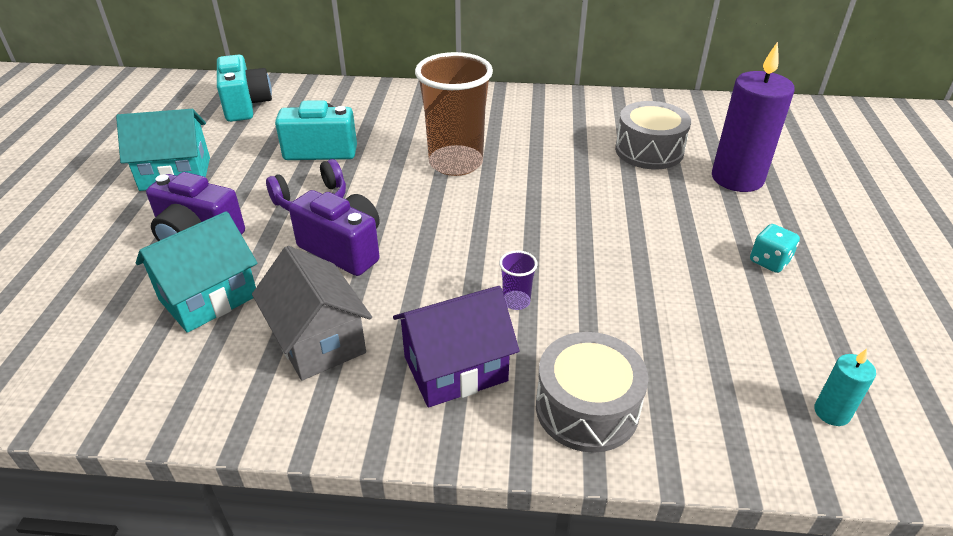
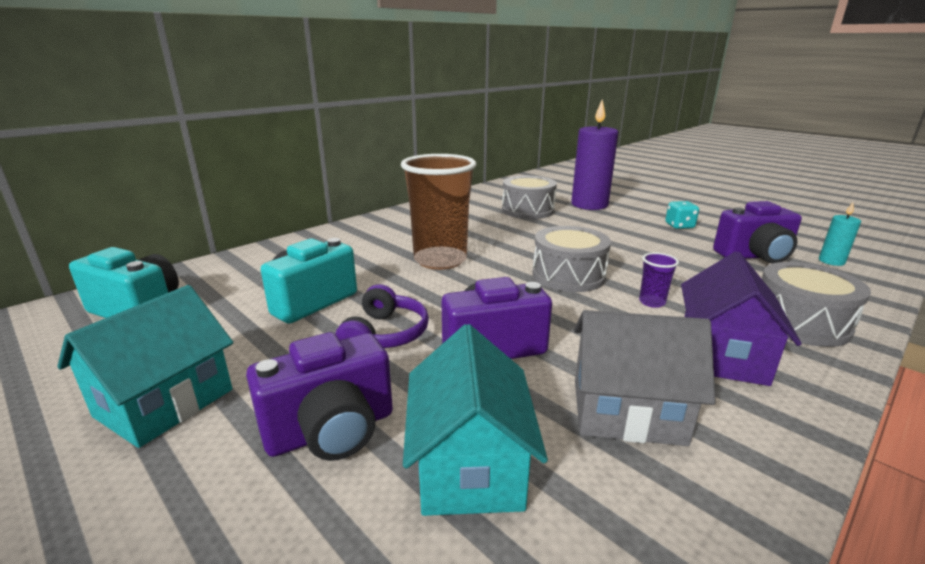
camera: 50 degrees left, 15 degrees down
none -> grey drum [532,226,611,292]
none -> purple camera [713,201,802,263]

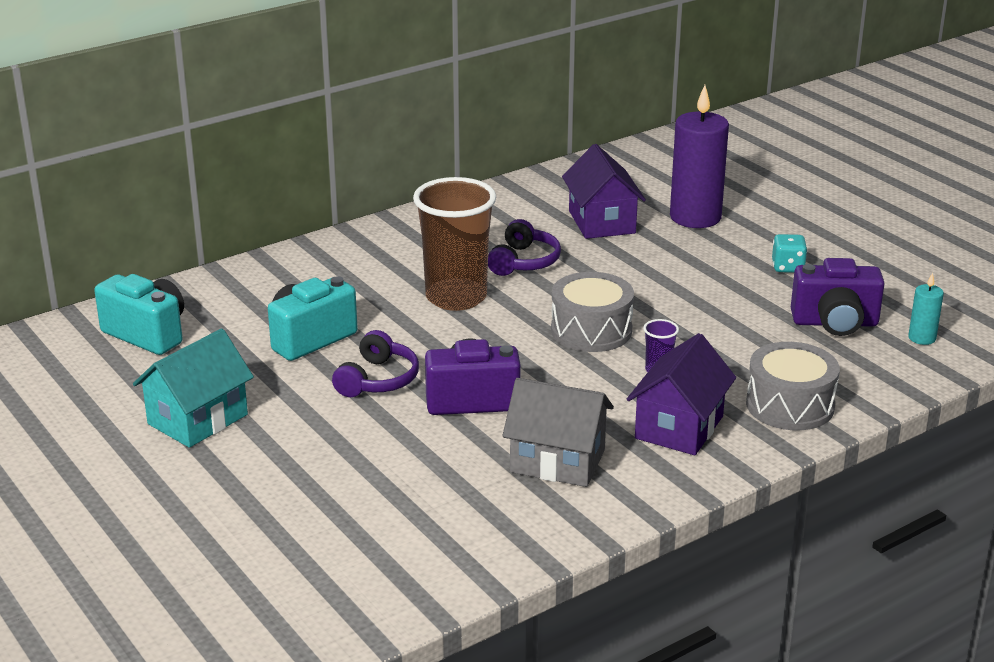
camera: 10 degrees right, 5 degrees up
purple camera [246,332,393,461] -> none
turquoise house [403,324,548,516] -> none
grey drum [502,176,557,219] -> purple house [562,144,646,239]
none -> purple headphones [488,219,561,276]

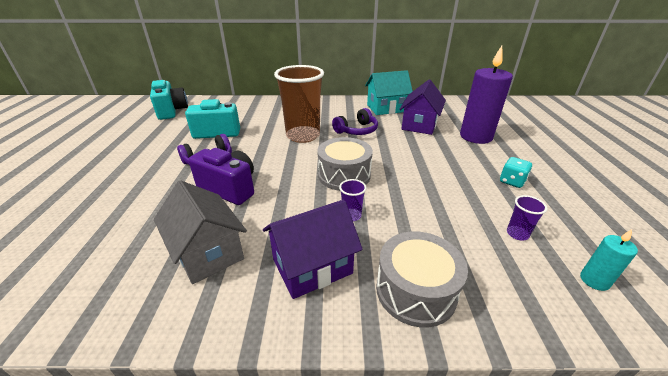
camera: 35 degrees right, 5 degrees up
turquoise house [133,329,254,448] -> turquoise house moved to [365,70,413,115]
purple camera [791,258,885,336] -> purple cup [507,195,547,240]

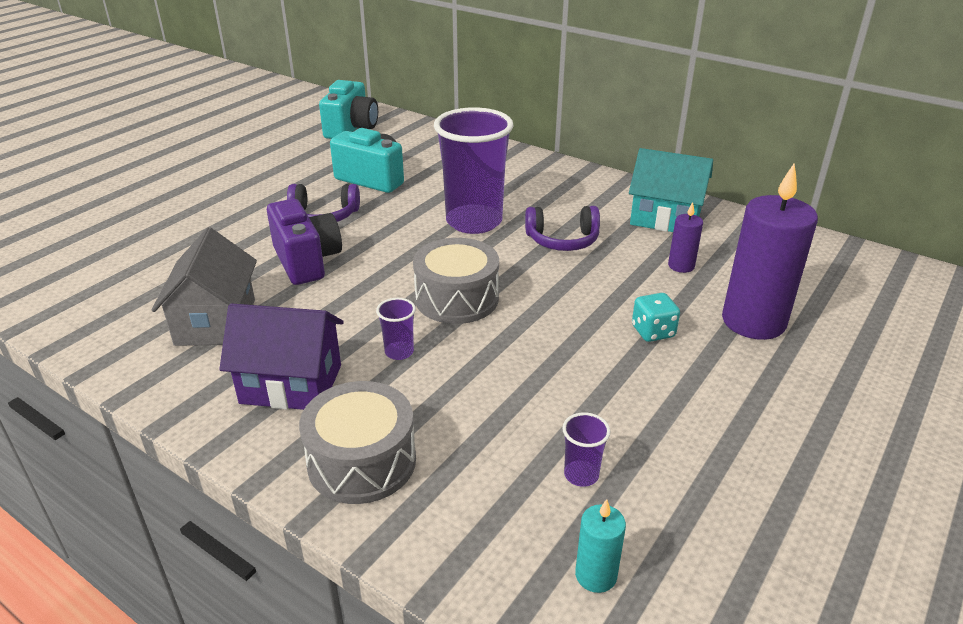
camera: 35 degrees right, 0 degrees up
brown cup [274,65,324,143] -> purple cup [434,107,513,234]
purple house [400,80,446,135] -> purple candle [668,202,703,273]
turquoise dice [500,157,532,188] -> turquoise dice moved to [632,293,680,342]

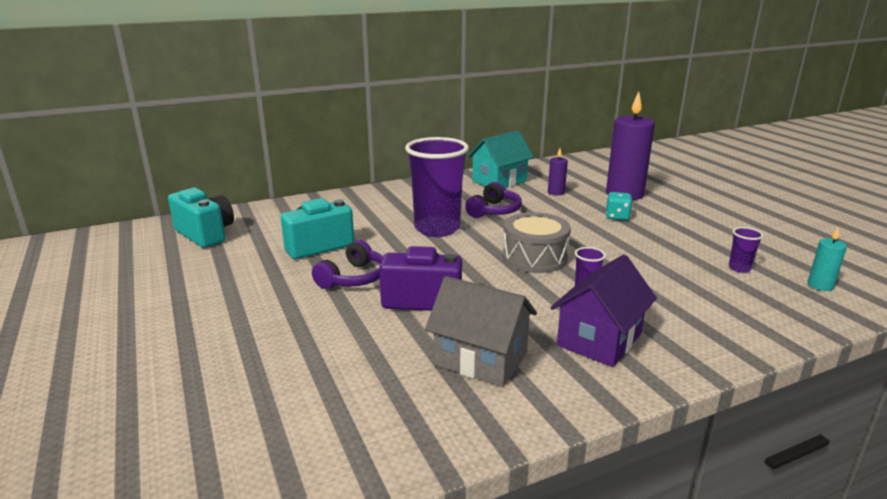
camera: 60 degrees left, 10 degrees down
grey drum [299,381,416,504] -> none

